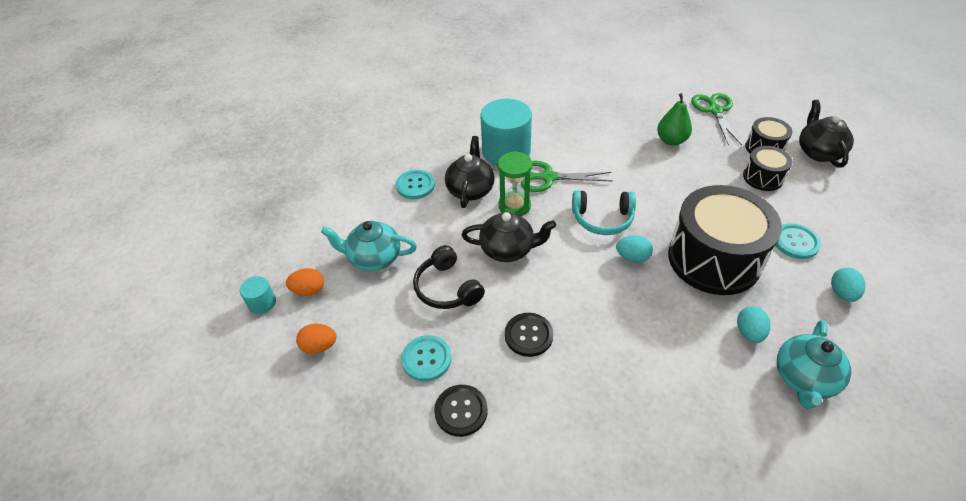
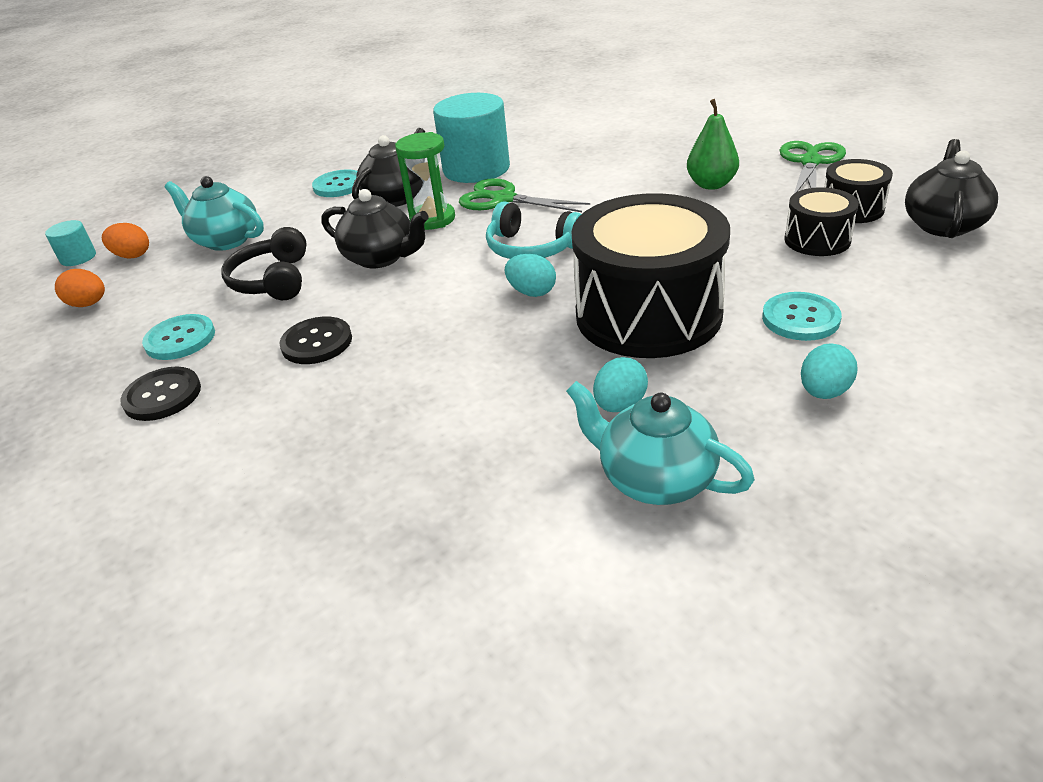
camera: 25 degrees right, 10 degrees down
turquoise teapot [777,320,851,409] -> turquoise teapot turned 75 degrees clockwise [566,381,755,505]

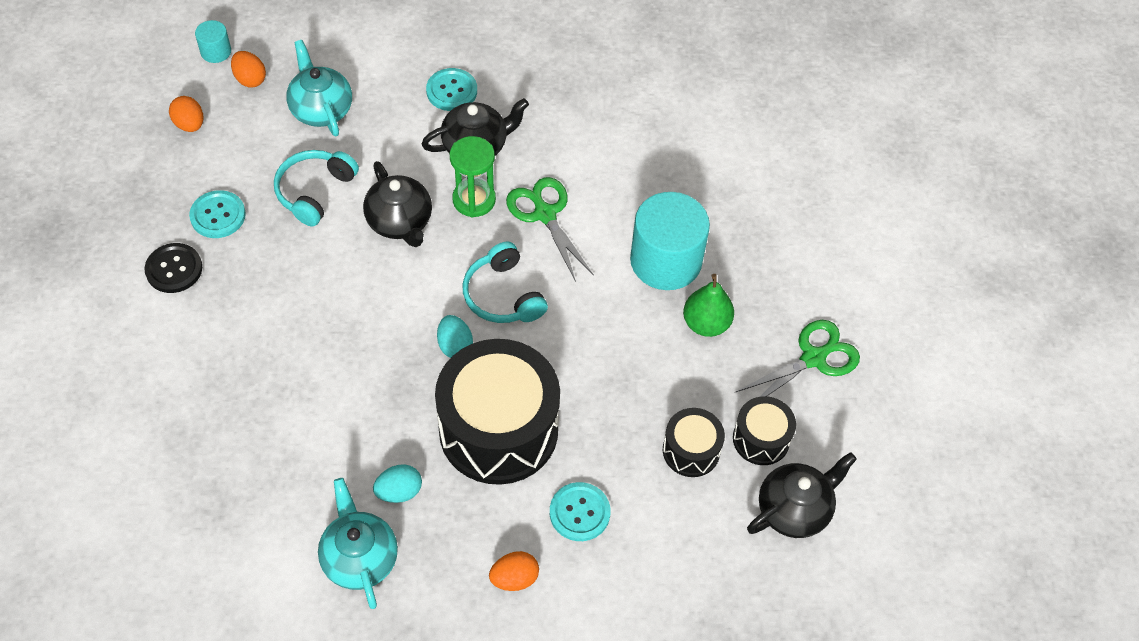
camera: 30 degrees right, 20 degrees up
black headphones [221,227,307,300] -> turquoise headphones [274,150,359,227]
black button [280,317,352,364] -> none
turquoise cylinder [433,93,510,183] -> turquoise cylinder moved to [630,192,710,290]
turquoise egg [801,343,858,399] -> orange egg [489,551,539,591]

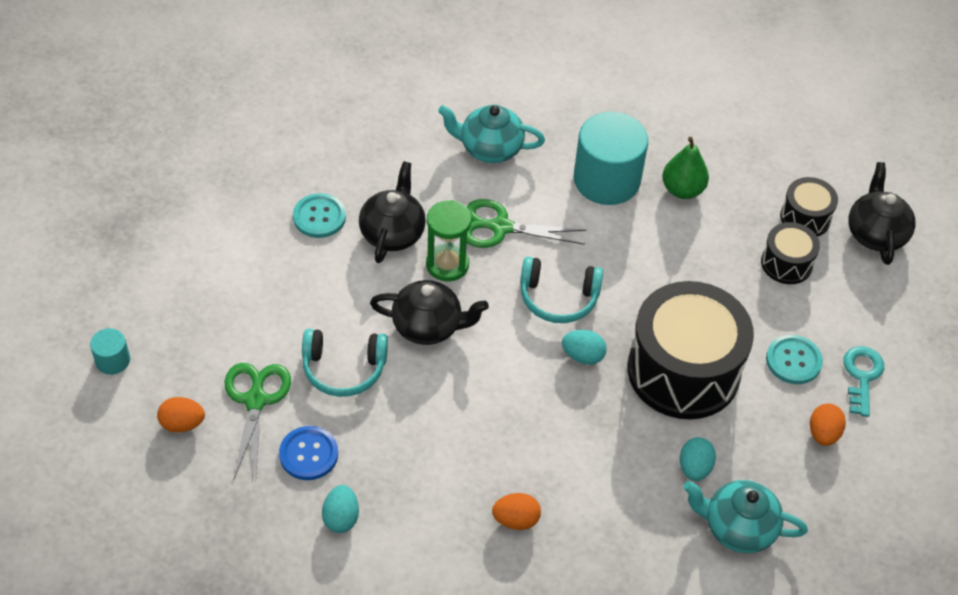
camera: 55 degrees left, 5 degrees down
black button [144,243,202,293] -> turquoise egg [322,485,359,533]
turquoise button [189,190,246,238] -> blue button [279,426,338,480]
orange egg [231,51,266,87] -> orange egg moved to [492,493,541,530]
turquoise headphones [274,150,359,227] -> turquoise headphones turned 60 degrees counterclockwise [302,329,388,397]
turquoise teapot [286,40,352,136] -> turquoise teapot moved to [438,105,545,163]
green scissors [736,320,860,397] -> green scissors moved to [224,363,291,479]
none -> turquoise key [843,346,884,417]

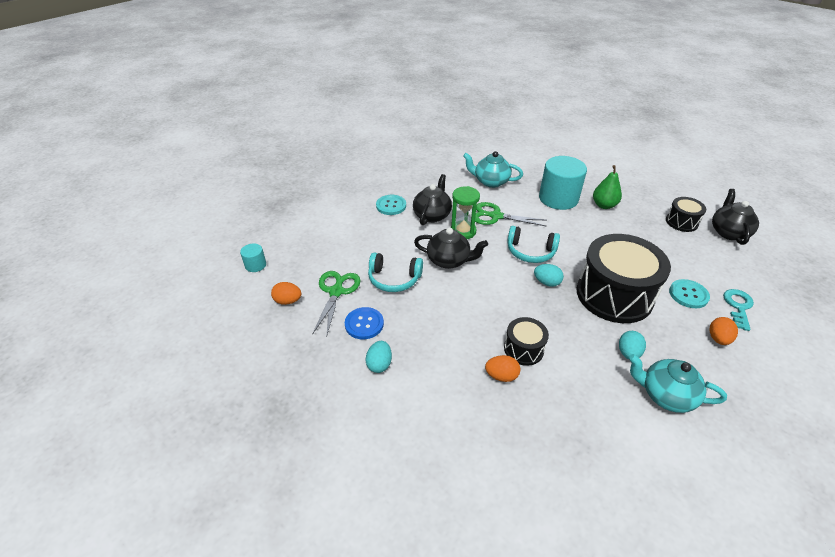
camera: 10 degrees right, 10 degrees down
black drum [761,222,820,284] -> black drum moved to [504,317,549,366]

